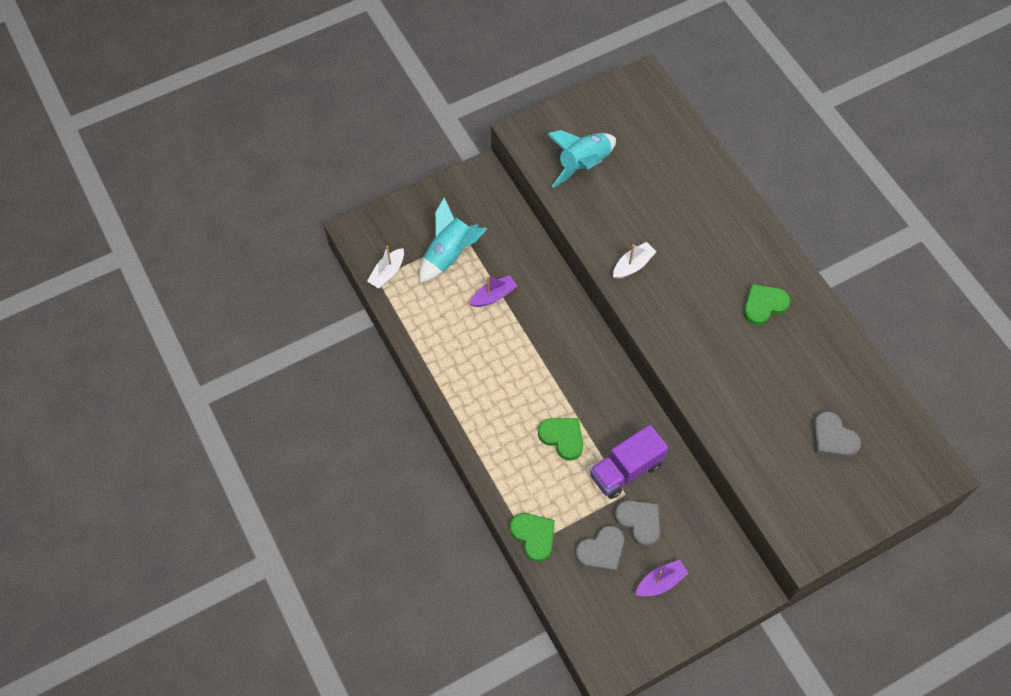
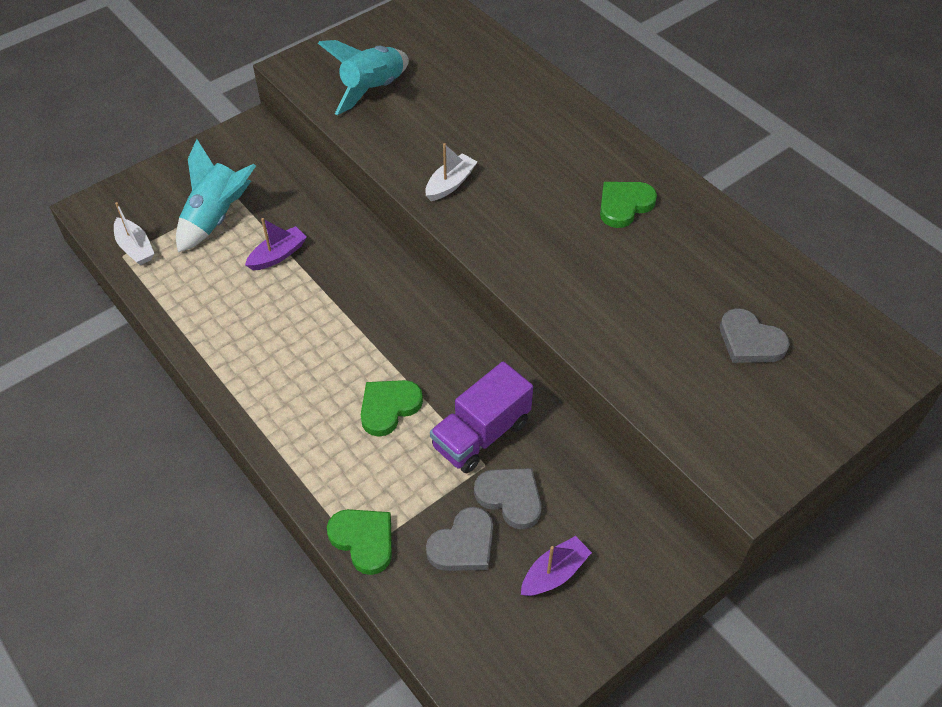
camera: 10 degrees left, 10 degrees down
white boat [367,246,404,289] -> white boat turned 60 degrees counterclockwise [114,202,154,265]
green heart [538,418,583,461] -> green heart turned 75 degrees counterclockwise [361,380,423,437]

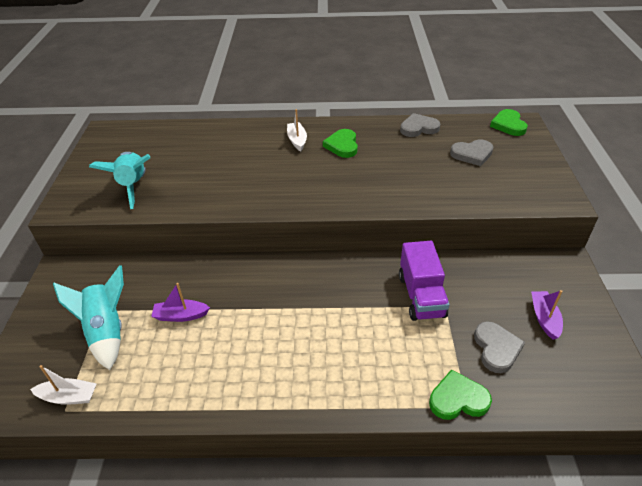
camera: 50 degrees left, 10 degrees down
purple boat [245,218,307,270] -> purple boat turned 90 degrees counterclockwise [151,283,210,322]
green heart [361,380,423,437] -> green heart moved to [490,109,528,136]
white boat [425,143,477,201] -> white boat moved to [287,109,307,151]
grey heart [474,468,542,529] -> grey heart moved to [400,113,440,137]

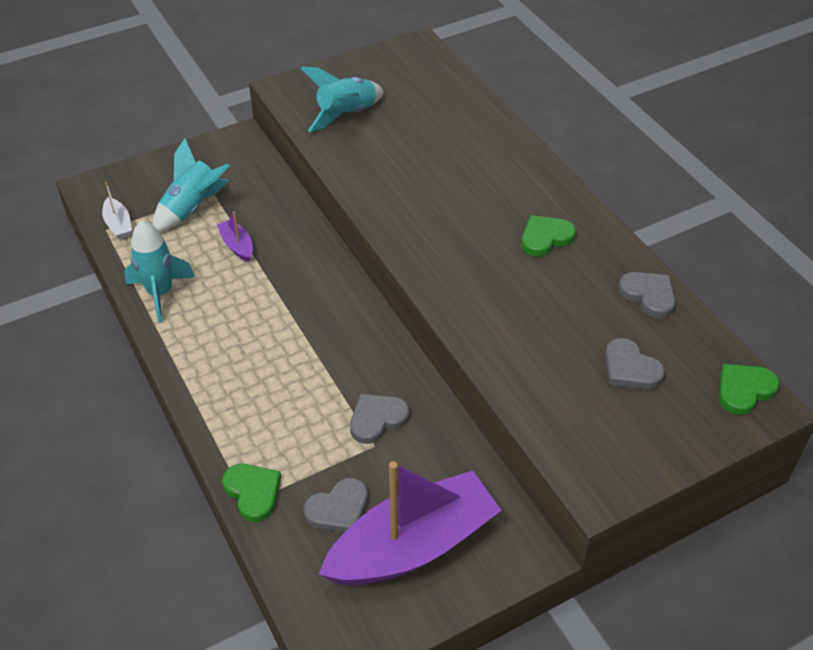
camera: 60 degrees right, 5 degrees up
white boat [287,109,307,151] -> none
purple truck [399,241,450,321] -> grey heart [350,394,409,444]
purple boat [531,290,563,340] -> purple boat [319,461,502,585], size x2.49
none -> turquoise rocket [124,220,195,323]

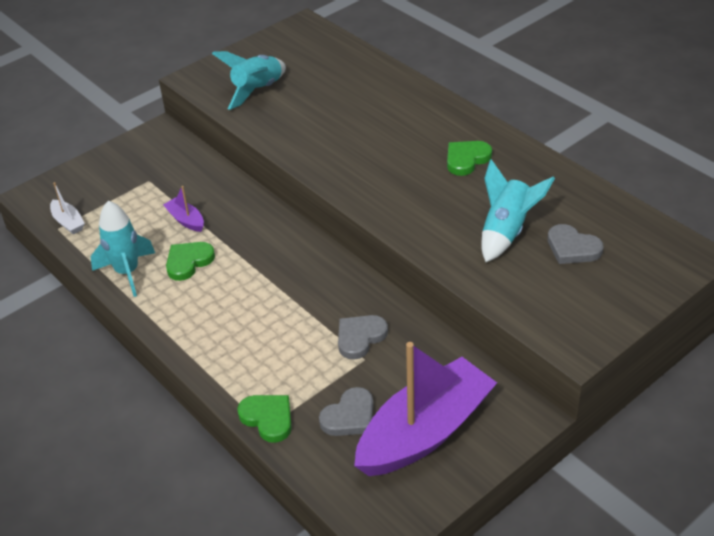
camera: 10 degrees left, 5 degrees down
turquoise rocket [153,138,229,232] -> turquoise rocket moved to [481,159,555,262]
grey heart [618,272,675,318] -> none
green heart [719,364,780,415] -> green heart moved to [166,242,215,281]

